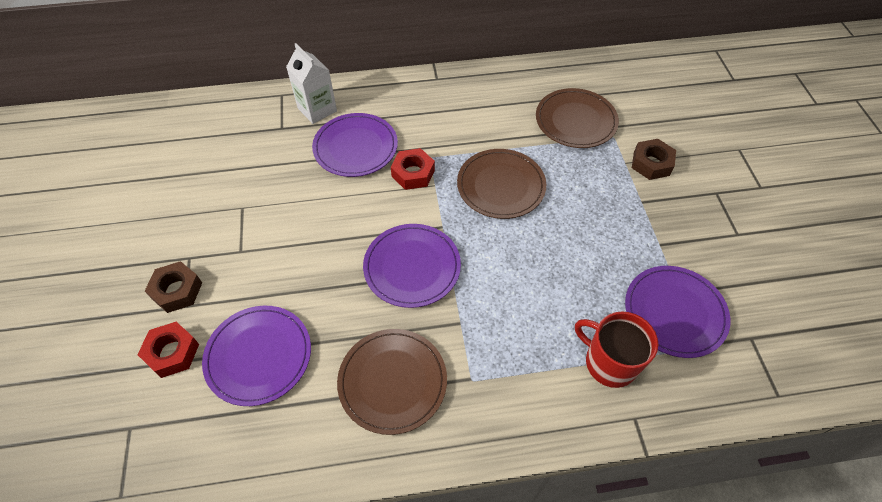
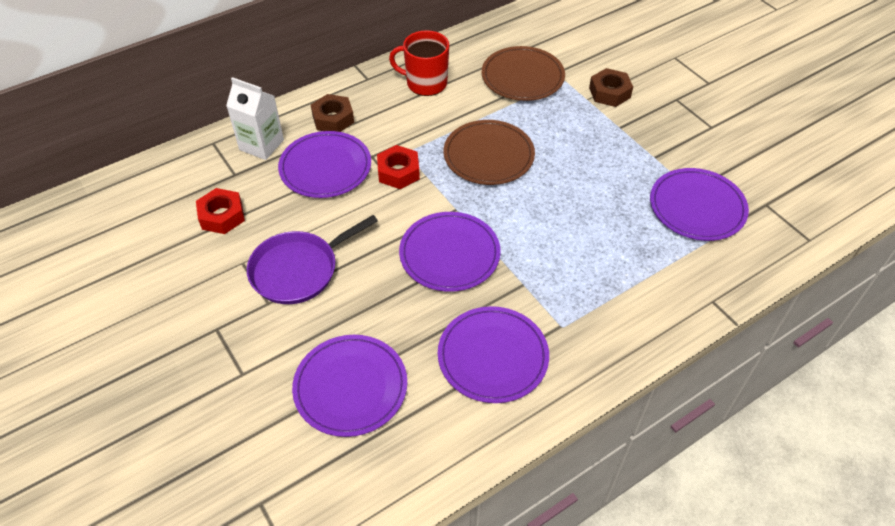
camera: 25 degrees left, 5 degrees down
red nut [138,322,199,378] -> red nut moved to [196,188,245,234]
brown nut [145,261,202,313] -> brown nut moved to [311,94,354,132]
brown plate [337,329,447,435] -> purple plate [438,306,549,403]
red mug [575,312,658,388] -> red mug moved to [389,30,449,96]
none -> purple pan [247,215,378,304]

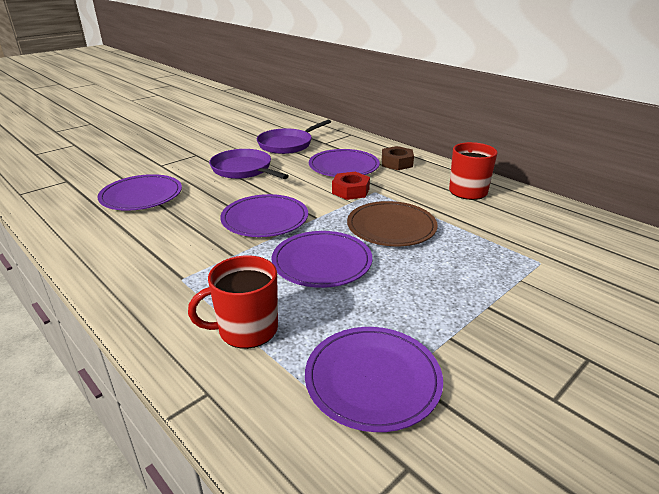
camera: 80 degrees right, 20 degrees down
red nut [196,188,245,234] -> purple pan [257,120,331,154]
white carton [226,77,284,160] -> none
purple plate [438,306,549,403] -> purple plate moved to [272,231,372,288]
brown plate [482,46,565,101] -> none
brown nut [589,68,633,107] -> none
none -> red mug [188,256,278,349]

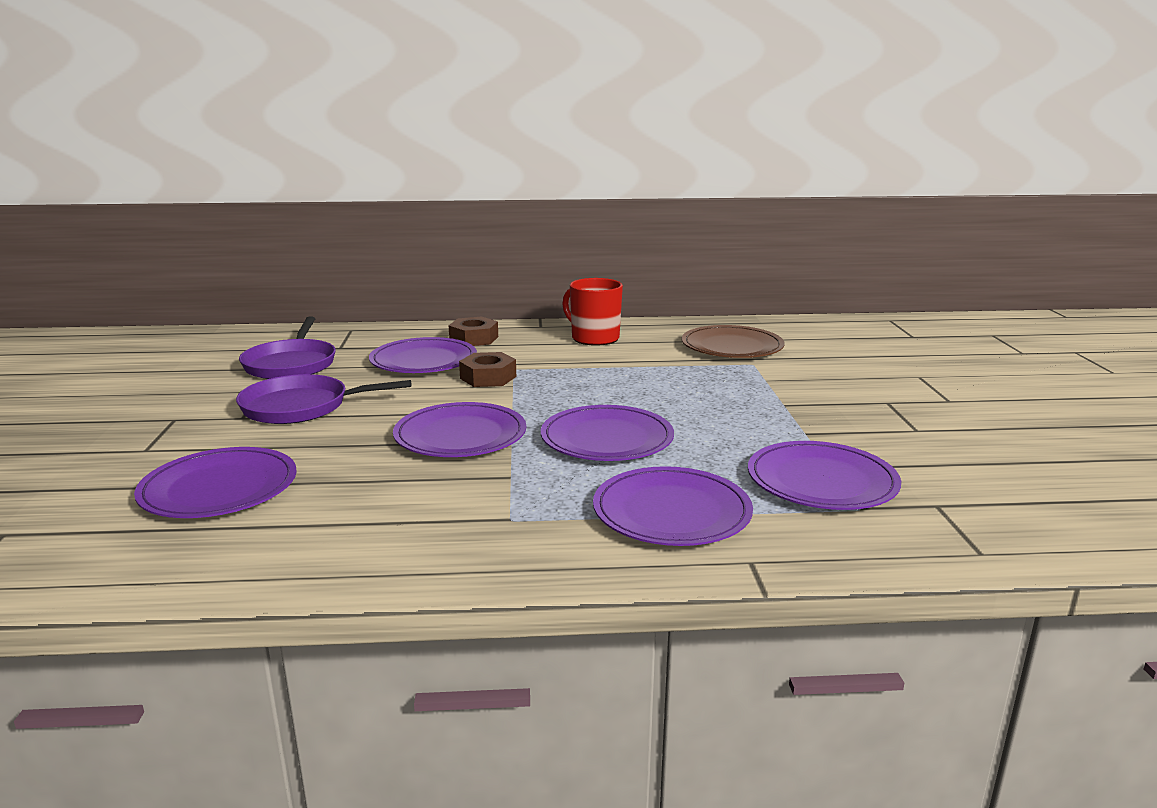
camera: 50 degrees left, 10 degrees down
red mug [188,256,278,349] -> purple plate [593,466,753,546]
red nut [332,172,370,200] -> brown nut [459,352,516,387]
brown plate [347,201,438,246] -> brown plate moved to [682,325,785,358]

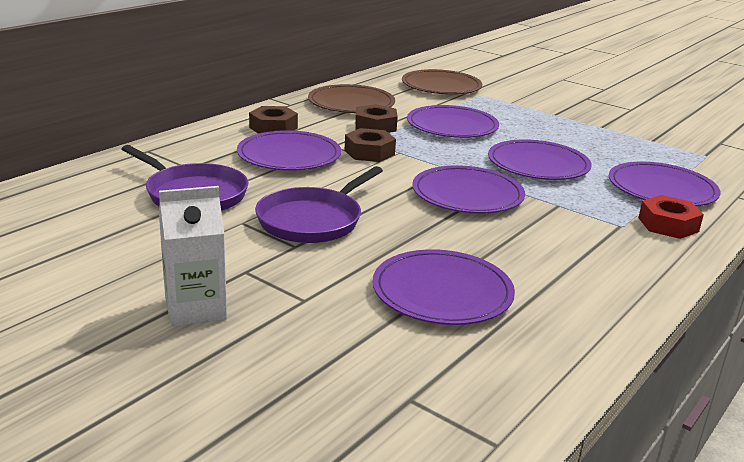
camera: 50 degrees left, 5 degrees up
red mug [562,278,623,346] -> brown plate [308,84,395,113]
purple plate [748,441,901,510] -> purple plate moved to [407,105,499,138]
none -> white carton [159,186,227,327]
none -> brown nut [355,104,398,133]
none -> red nut [638,195,704,239]

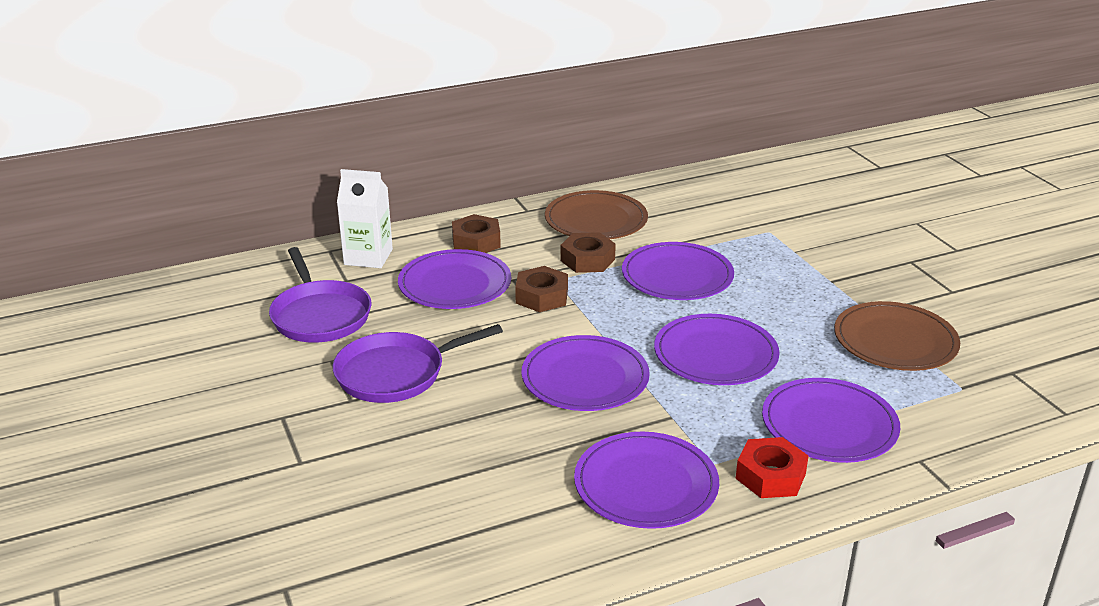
camera: 30 degrees right, 5 degrees up
white carton [159,186,227,327] -> white carton moved to [337,169,393,268]
purple plate [372,249,515,325] -> purple plate moved to [574,432,719,529]
brown plate [402,69,482,95] -> brown plate moved to [834,301,960,371]

